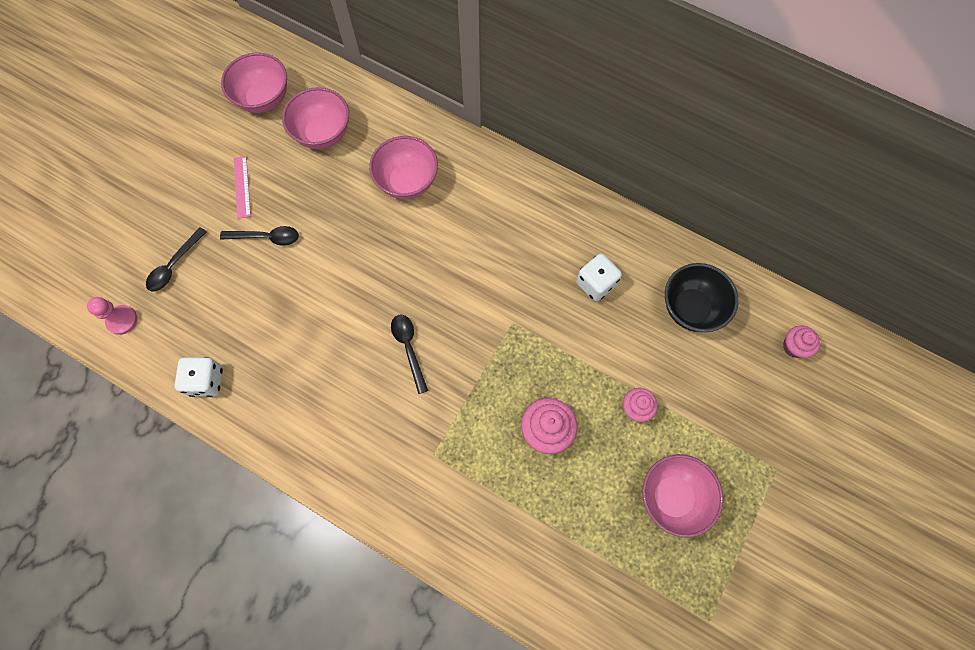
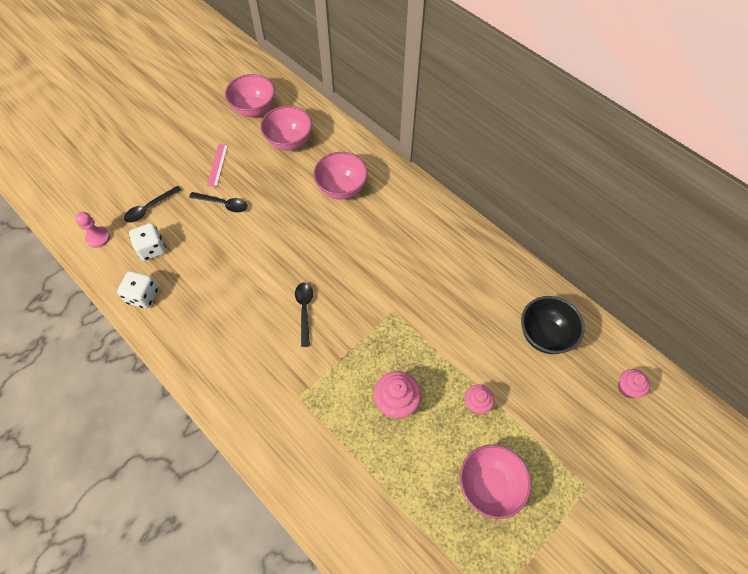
camera: 15 degrees right, 10 degrees down
white dice [576,254,622,301] -> white dice moved to [129,223,166,261]

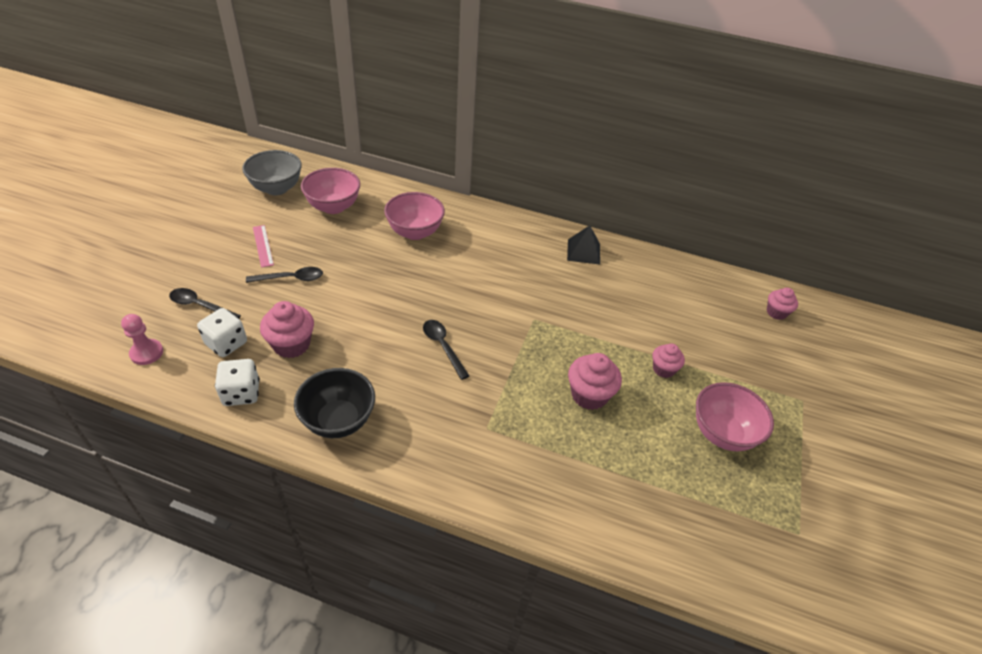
camera: 30 degrees left, 15 degrees down
black spoon [124,186,181,223] -> black spoon turned 90 degrees clockwise [169,288,241,319]
pink bowl [225,74,275,117] -> grey bowl [242,150,302,195]
black bowl [521,296,585,354] -> black bowl moved to [294,368,375,438]
none -> pink cupcake [260,301,314,358]
none -> black pyramid [567,225,600,265]

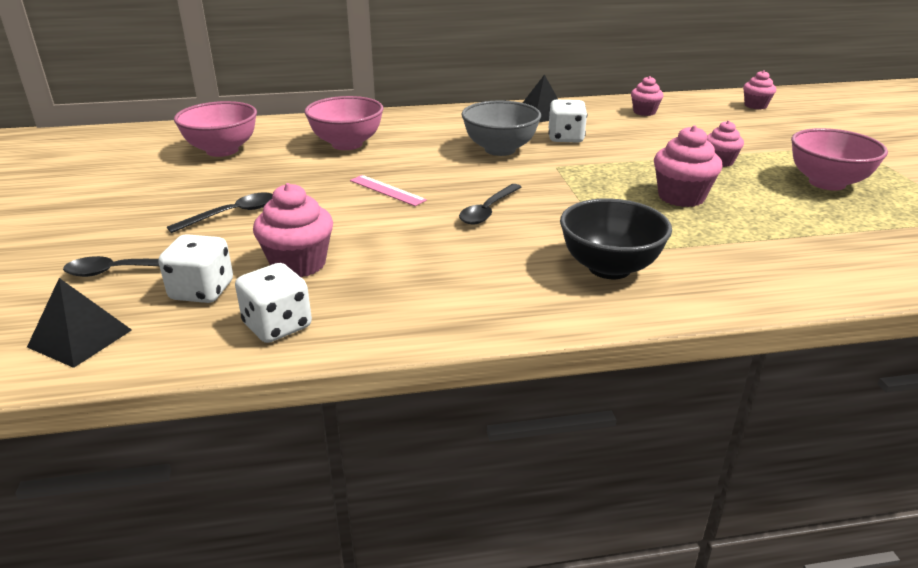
camera: 25 degrees left, 15 degrees down
pink pawn [121,314,163,365] -> black pyramid [27,278,132,368]
grey bowl [242,150,302,195] -> grey bowl moved to [461,100,541,156]
pink ruler [253,225,274,268] -> pink ruler moved to [350,175,427,206]
black bowl [294,368,375,438] -> black bowl moved to [560,198,672,279]
black spoon [423,320,469,380] -> black spoon turned 90 degrees counterclockwise [459,184,522,225]
none -> white dice [548,100,587,143]
none -> pink cupcake [631,76,663,116]

